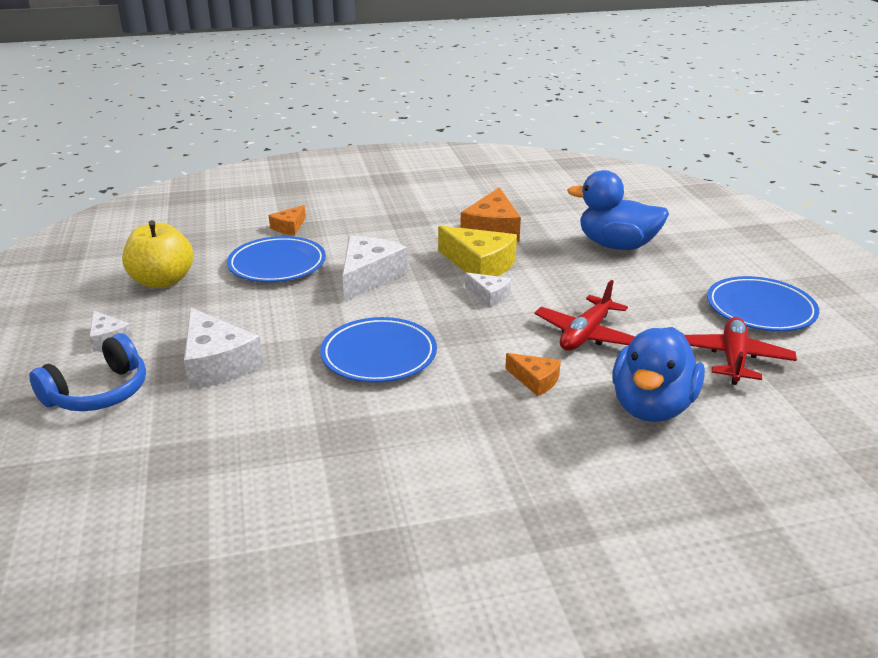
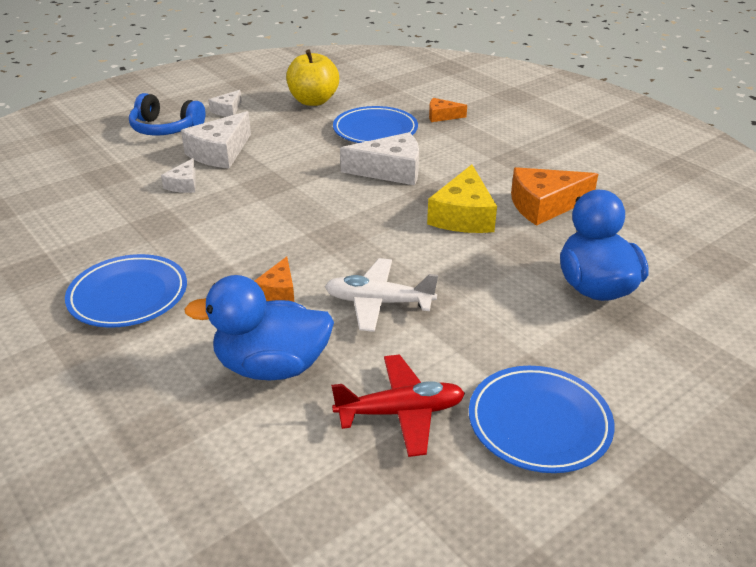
camera: 65 degrees right, 5 degrees up
blue plate [320,317,437,382] -> blue plate moved to [65,254,187,327]
white cheese [465,272,511,307] -> white cheese moved to [161,158,196,193]
red plane [534,280,635,351] -> white plane [325,258,438,332]

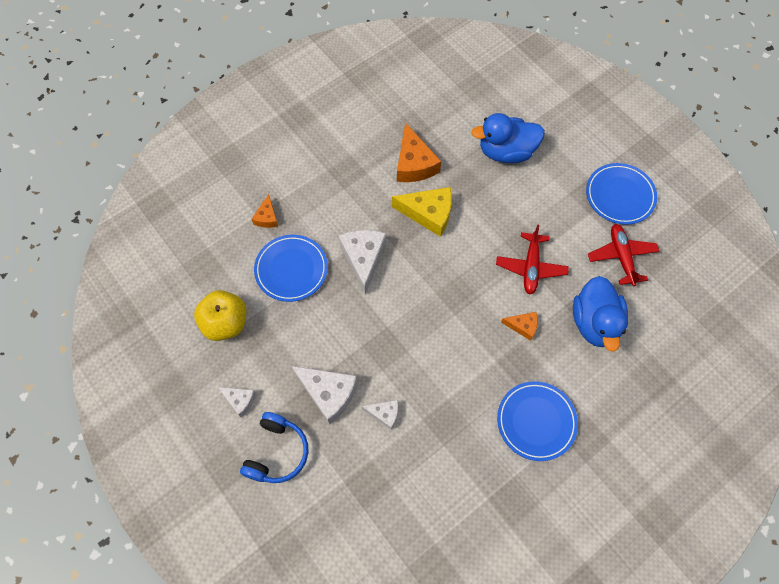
camera: 90 degrees left, 30 degrees up
white plane [325,258,438,332] -> red plane [496,225,569,294]

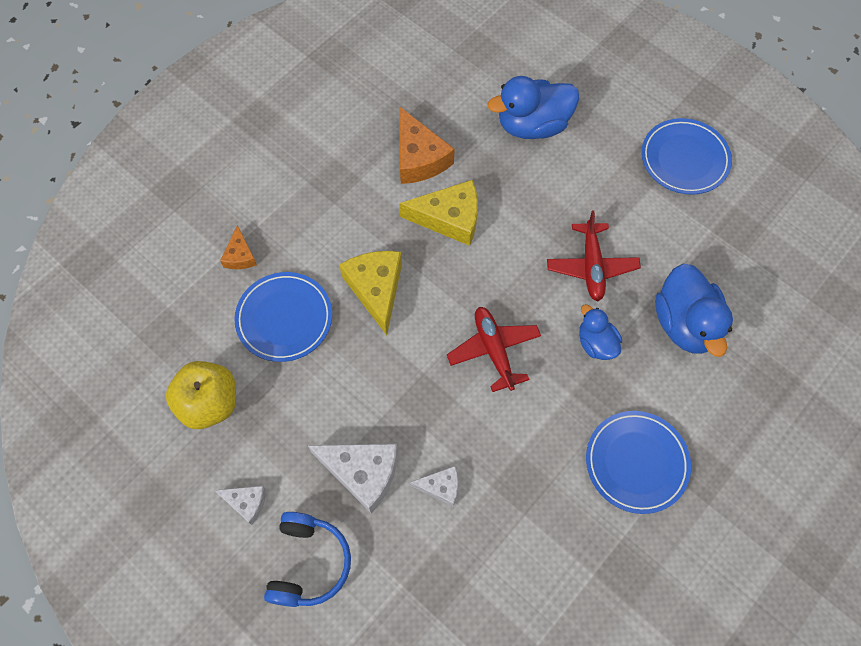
camera: 10 degrees left, 0 degrees up
white cheese [338,230,386,294] -> yellow cheese [339,251,402,335]
orange cheese [501,312,538,341] -> blue duck [579,304,622,360]
red plane [588,224,659,286] -> red plane moved to [447,307,541,392]

